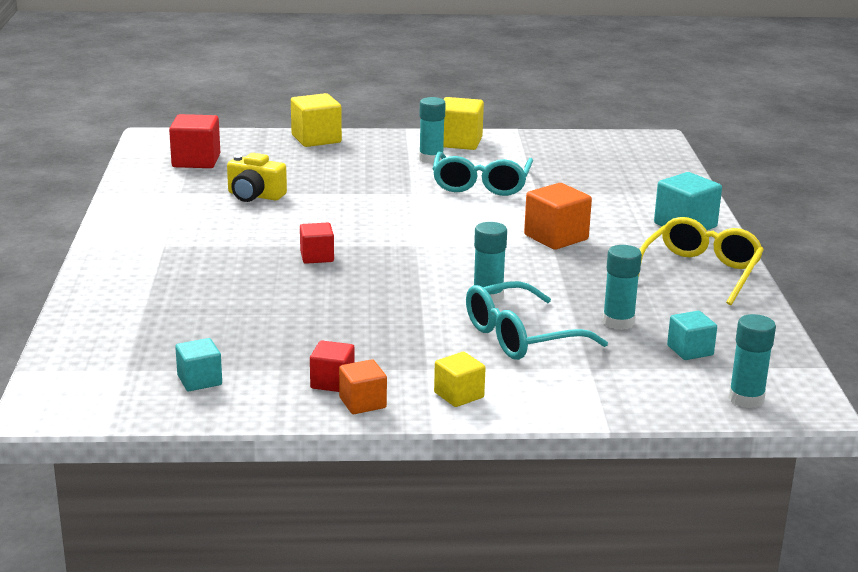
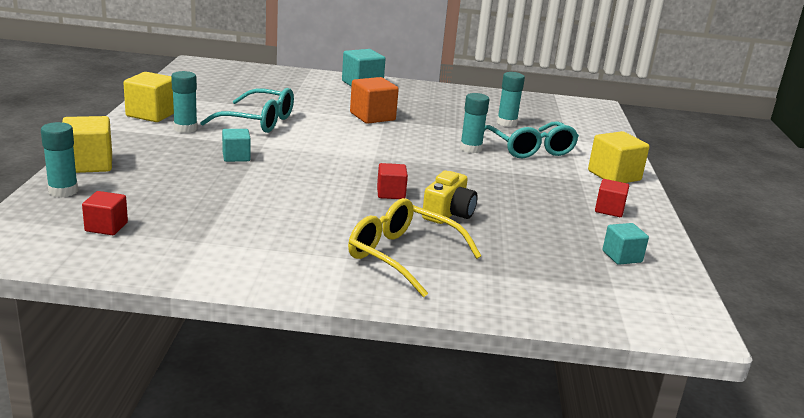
camera: 85 degrees left, 0 degrees up
red cube [169,114,220,168] -> red cube [82,191,128,235], size x0.62
yellow camera [227,153,287,202] -> yellow camera moved to [422,171,478,224]
orange cube [339,359,387,414] -> none
yellow cube [434,352,486,407] -> yellow cube [588,131,650,183], size x1.60
yellow glasses [638,217,764,305] -> yellow glasses moved to [348,198,481,297]
turquoise cube [667,311,717,360] -> turquoise cube moved to [222,129,251,162]
turquoise glue stick [729,314,776,408] -> turquoise glue stick moved to [41,122,78,197]

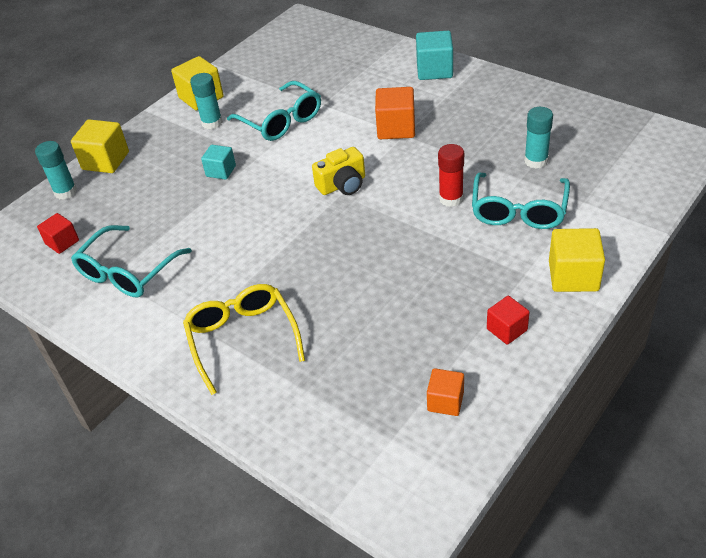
camera: 40 degrees right, 20 degrees up
red cube [377,163,408,199] -> none
yellow camera [422,171,478,224] -> yellow camera moved to [312,147,365,195]
turquoise glue stick [460,93,489,153] -> red glue stick [438,144,464,207]
turquoise cube [603,223,649,265] -> orange cube [427,368,464,416]
none -> turquoise glasses [71,225,192,297]

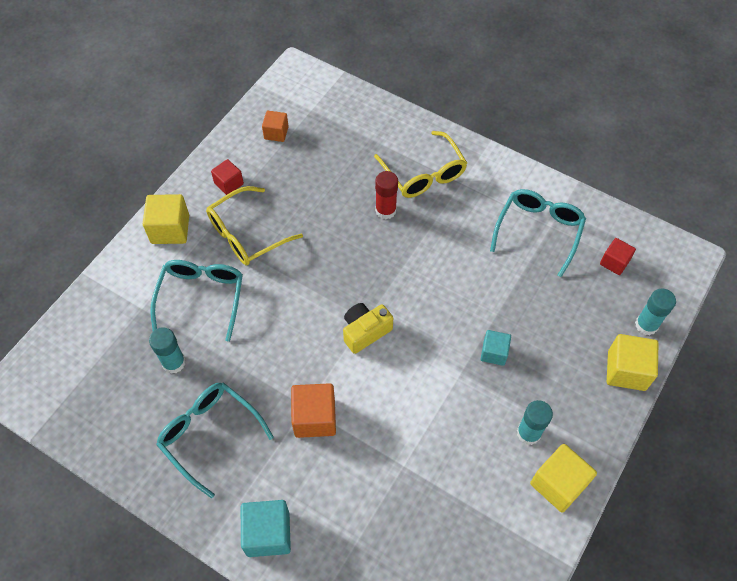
camera: 170 degrees right, 15 degrees up
turquoise glasses [227,81,321,141] -> turquoise glasses moved to [156,382,274,498]
red glue stick [438,144,464,207] -> red glue stick moved to [375,171,398,219]
none -> yellow glasses [206,186,303,266]

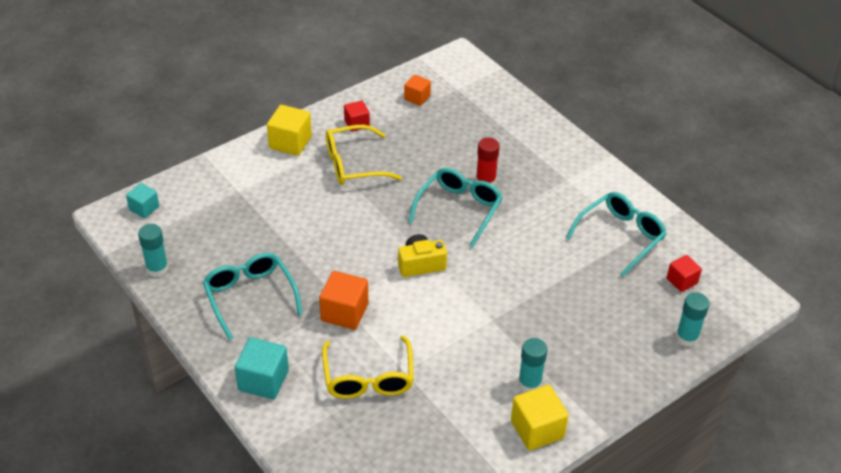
camera: 20 degrees right, 15 degrees down
turquoise glue stick [149,327,185,374] -> turquoise glue stick moved to [138,224,168,277]
turquoise glasses [150,260,243,342] -> turquoise glasses moved to [408,168,503,247]
yellow glasses [374,131,467,198] -> yellow glasses moved to [322,336,414,399]
turquoise cube [481,330,511,366] -> turquoise cube moved to [126,183,159,218]
yellow cube [607,334,658,391] -> none

